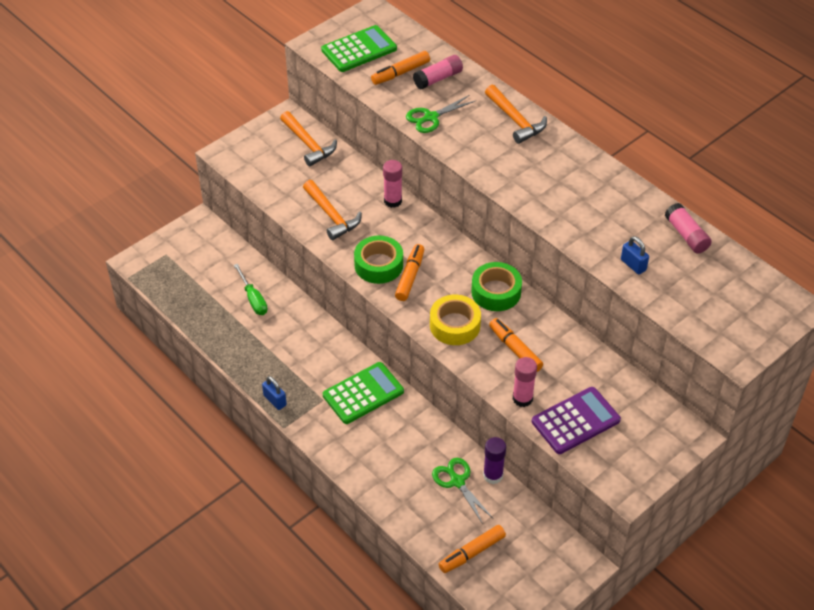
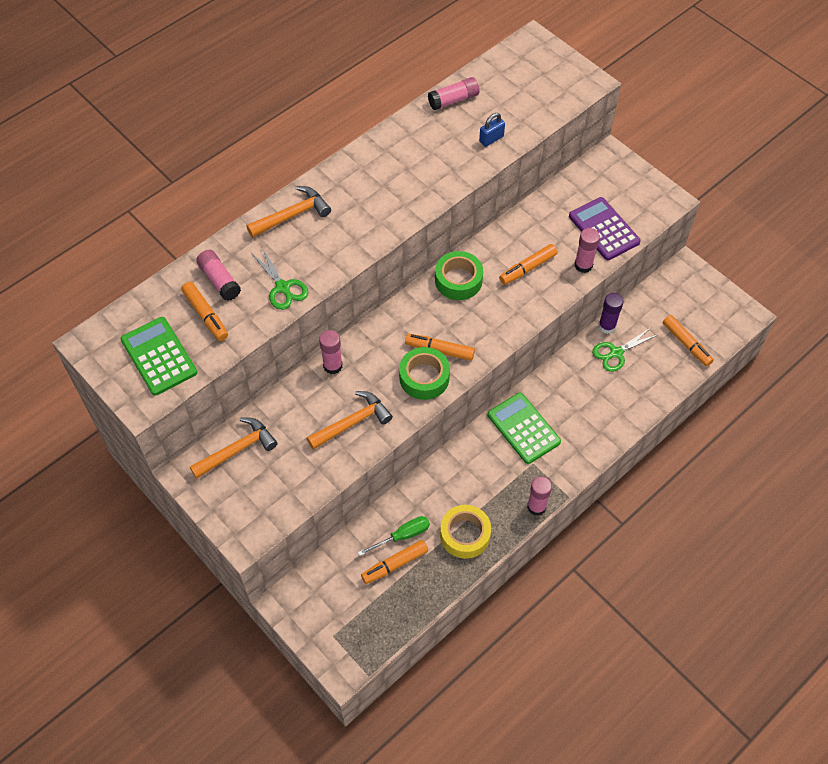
camera: 90 degrees left, 10 degrees up
blue padlock [262,376,287,410] -> pink glue stick [527,476,552,516]
yellow tape [430,295,481,345] -> yellow tape moved to [440,505,491,559]
none -> orange marker [361,540,428,584]

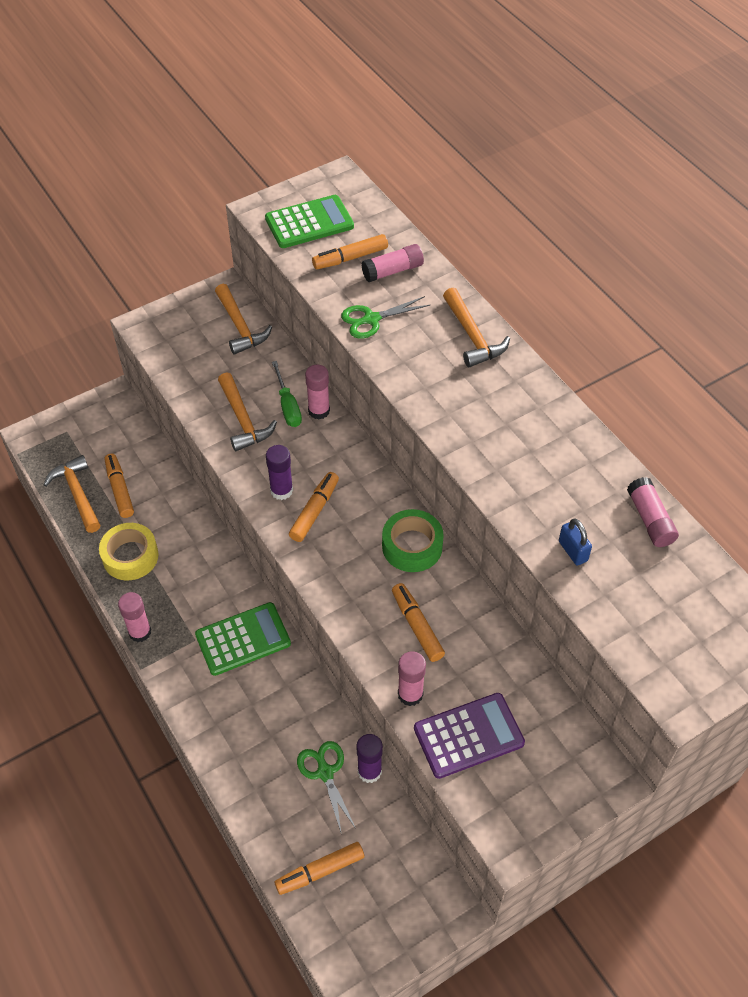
camera: 100 degrees right, 5 degrees down
green screwdriver [358,516,430,556] -> green screwdriver moved to [272,361,302,427]
green tape [399,347,450,400] -> purple glue stick [266,445,293,500]
none -> orange hammer [44,455,100,533]

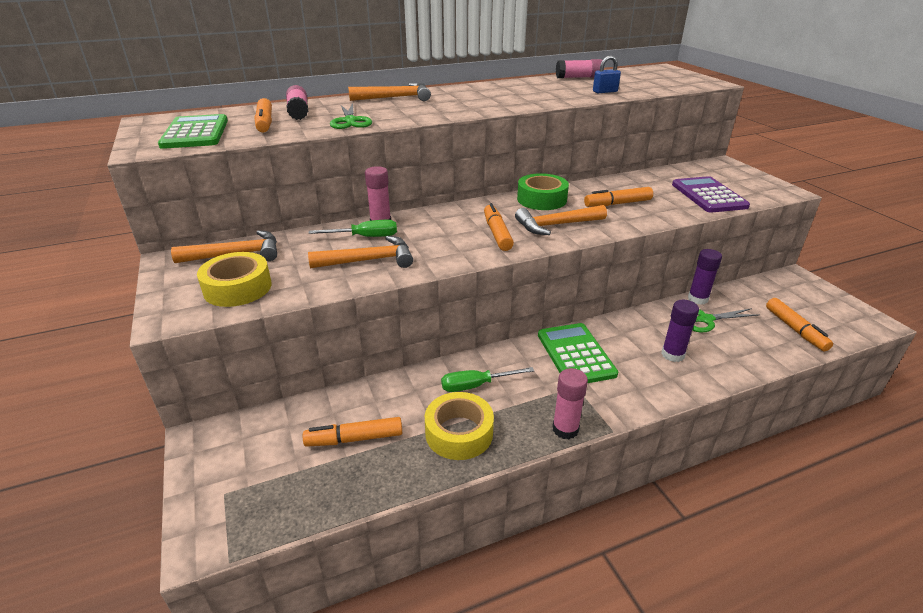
camera: 80 degrees left, 20 degrees down
orange hammer [44,455,100,533] -> orange hammer moved to [515,205,607,235]
purple glue stick [266,445,293,500] -> purple glue stick moved to [661,300,699,362]
orange marker [289,472,339,542] -> orange marker turned 45 degrees clockwise [484,203,514,251]
pink glue stick [398,651,426,706] -> none
none -> yellow tape [197,252,272,307]
none -> green screwdriver [441,367,534,392]

